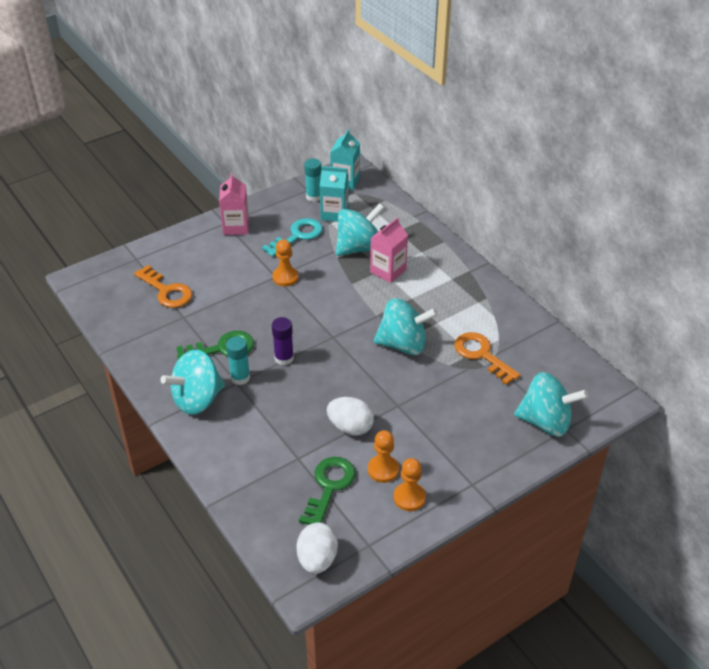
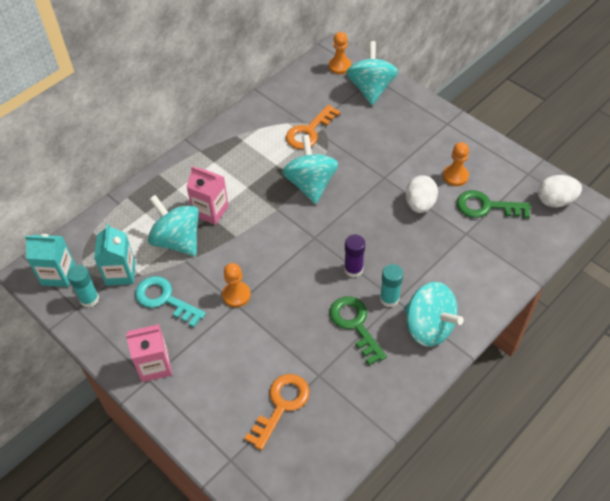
camera: 100 degrees left, 10 degrees up
orange pawn [394,458,426,511] -> orange pawn moved to [329,32,351,74]

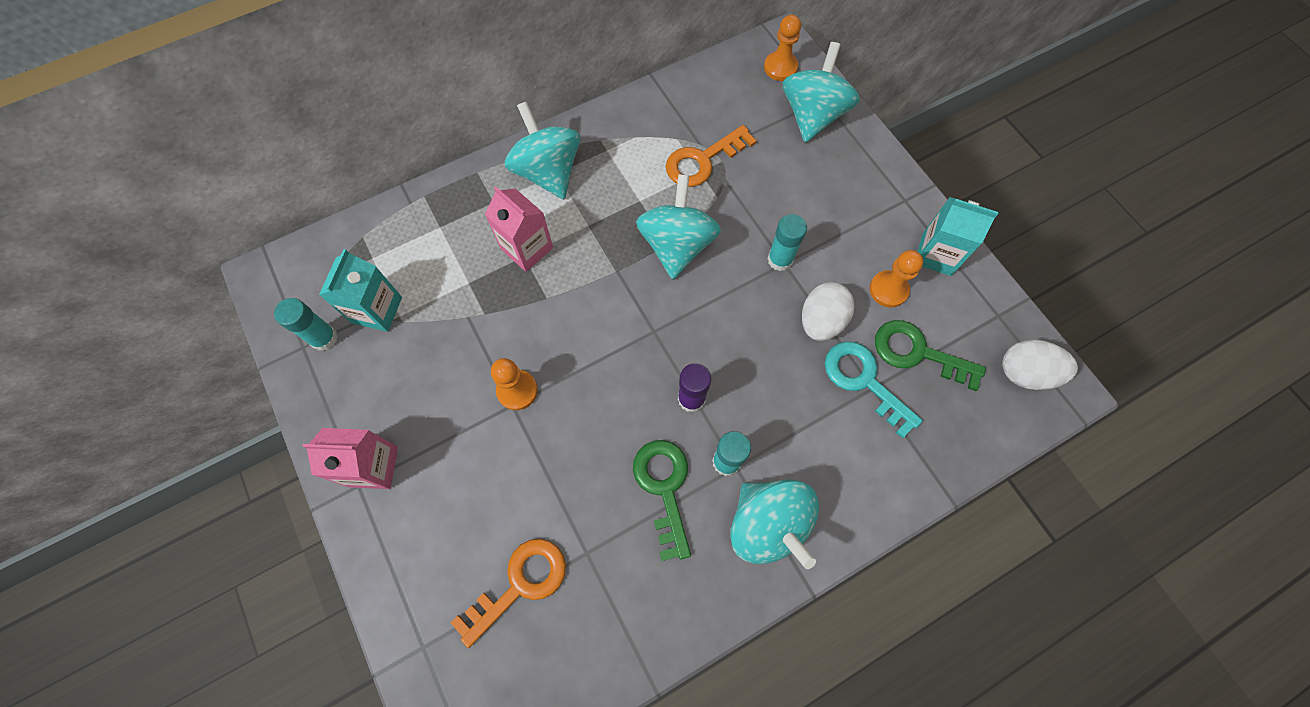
camera: 15 degrees right, 15 degrees up
turquoise carton [25,234,75,287] -> turquoise carton moved to [917,197,999,276]
turquoise key [135,276,206,328] -> turquoise key moved to [825,341,923,438]
turquoise spinning top [148,195,199,256] -> turquoise spinning top moved to [505,101,580,199]
none -> turquoise glue stick [767,214,807,271]

